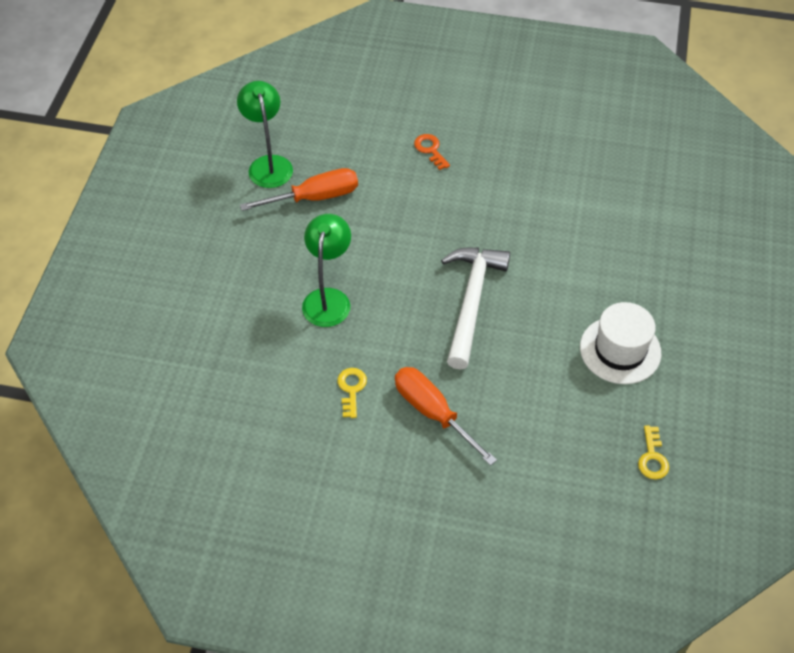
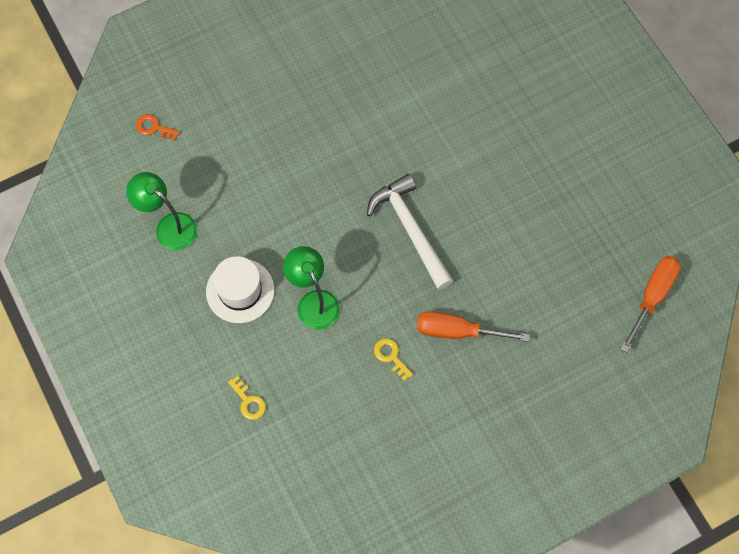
camera: 40 degrees left, 15 degrees up
orange screwdriver [240,168,358,211] -> orange screwdriver moved to [621,256,681,353]
orange key [414,134,450,170] -> orange key moved to [136,114,180,140]
white hat [580,302,661,384] -> white hat moved to [206,256,274,323]
yellow key [638,426,669,479] -> yellow key moved to [228,376,266,420]

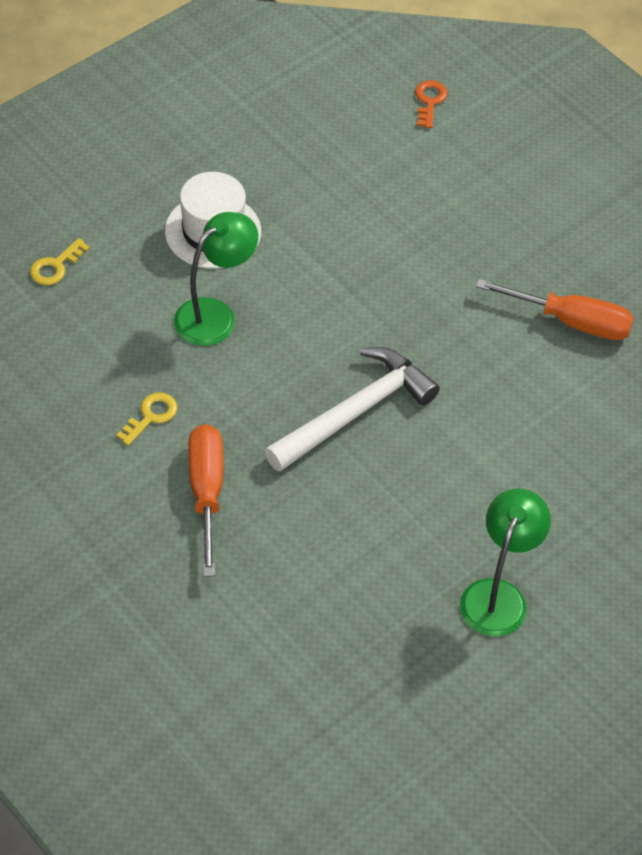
camera: 75 degrees right, 15 degrees down
green lamp [126,172,197,250] -> green lamp moved to [460,489,551,637]
orange screwdriver [621,256,681,353] -> orange screwdriver moved to [476,279,634,340]

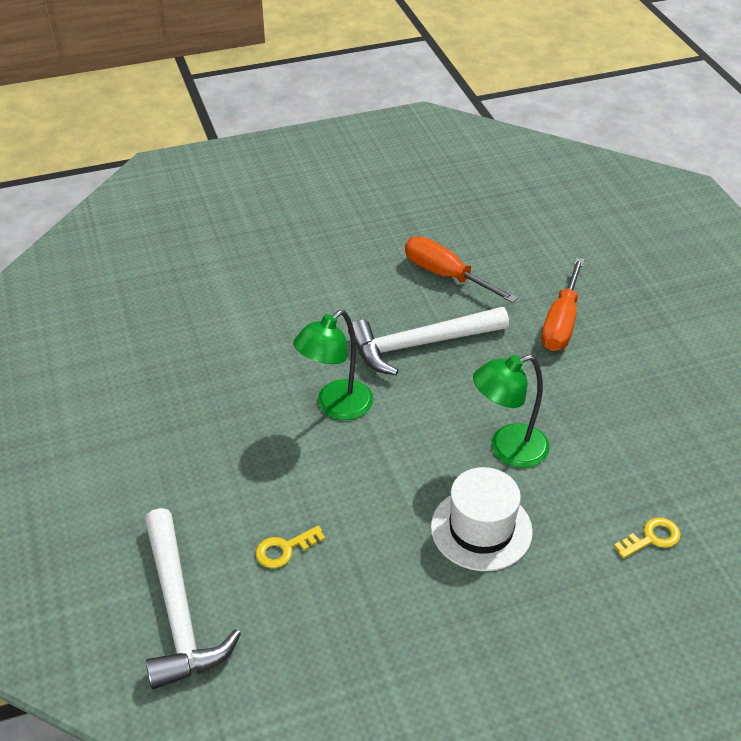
camera: 155 degrees left, 10 degrees down
yellow key [116,392,177,446] -> yellow key moved to [256,526,325,568]
orange key [415,80,448,128] -> white hammer [145,508,241,689]
green lamp [460,489,551,637] -> green lamp moved to [293,310,373,420]
orange screwdriver [476,279,634,340] -> orange screwdriver moved to [405,236,517,303]

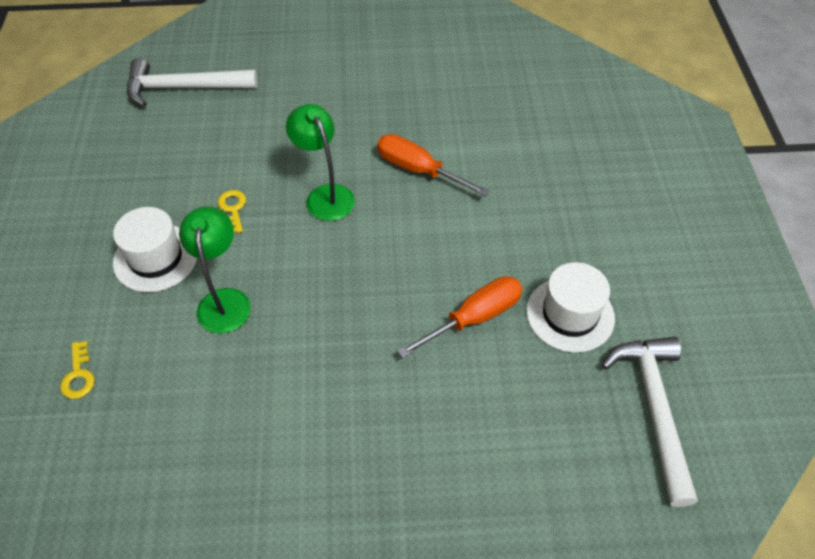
camera: 105 degrees right, 10 degrees up
yellow key [256,526,325,568] -> yellow key moved to [218,190,246,233]
white hammer [348,307,509,375] -> white hammer moved to [602,337,698,507]
orange screwdriver [541,258,584,351] -> orange screwdriver moved to [377,134,489,197]
none -> white hat [526,262,615,353]

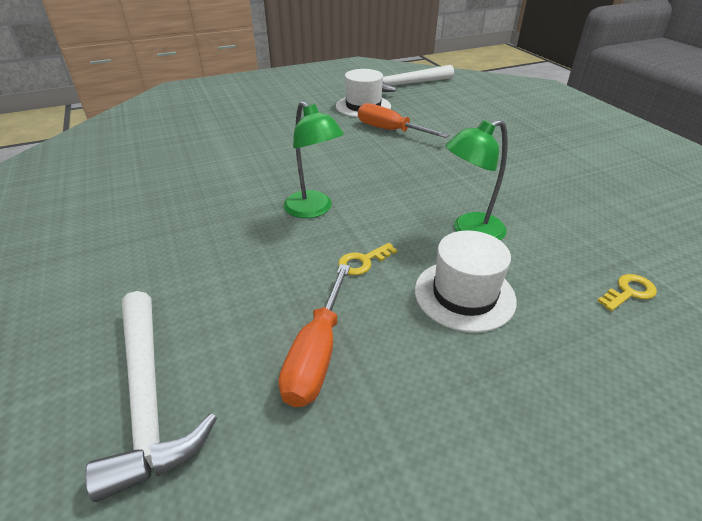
camera: 110 degrees left, 15 degrees down
green lamp [286,104,355,221] -> green lamp turned 75 degrees counterclockwise [283,101,344,218]
orange screwdriver [377,134,489,197] -> orange screwdriver moved to [279,264,350,407]

